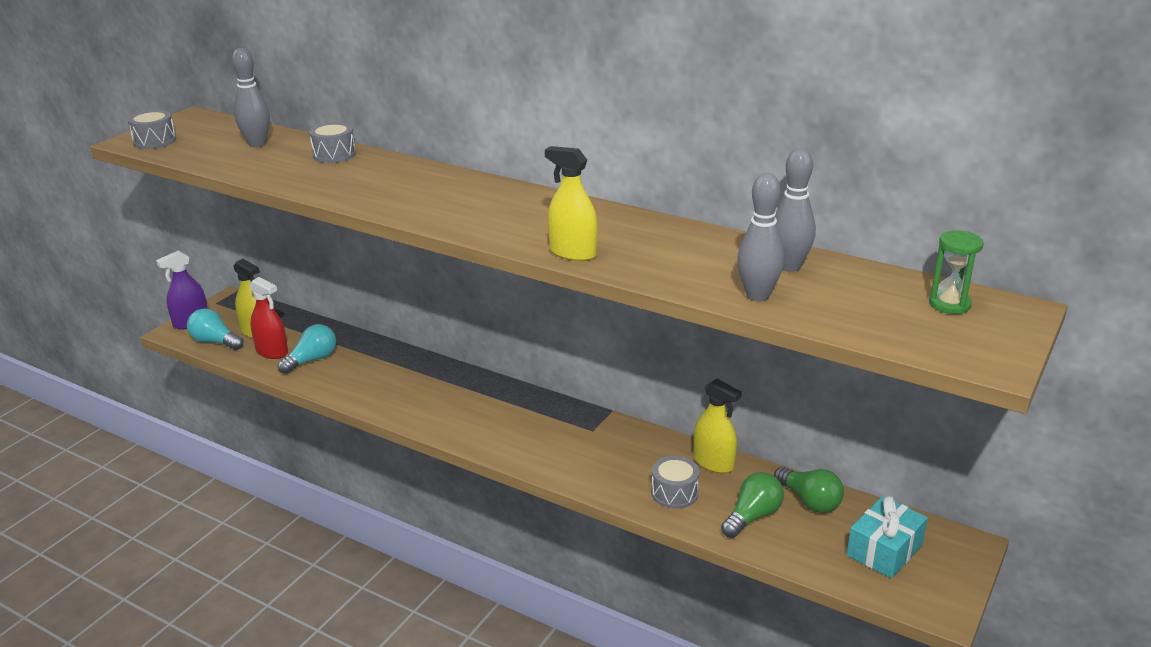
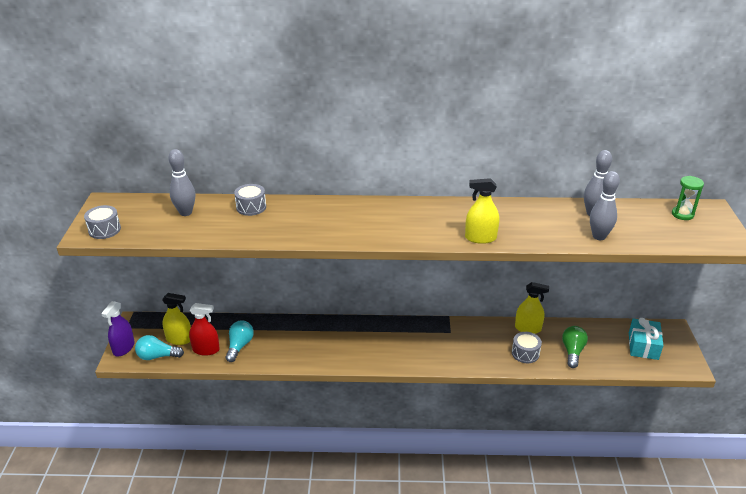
camera: 30 degrees left, 5 degrees up
green light bulb [774,467,844,513] -> none

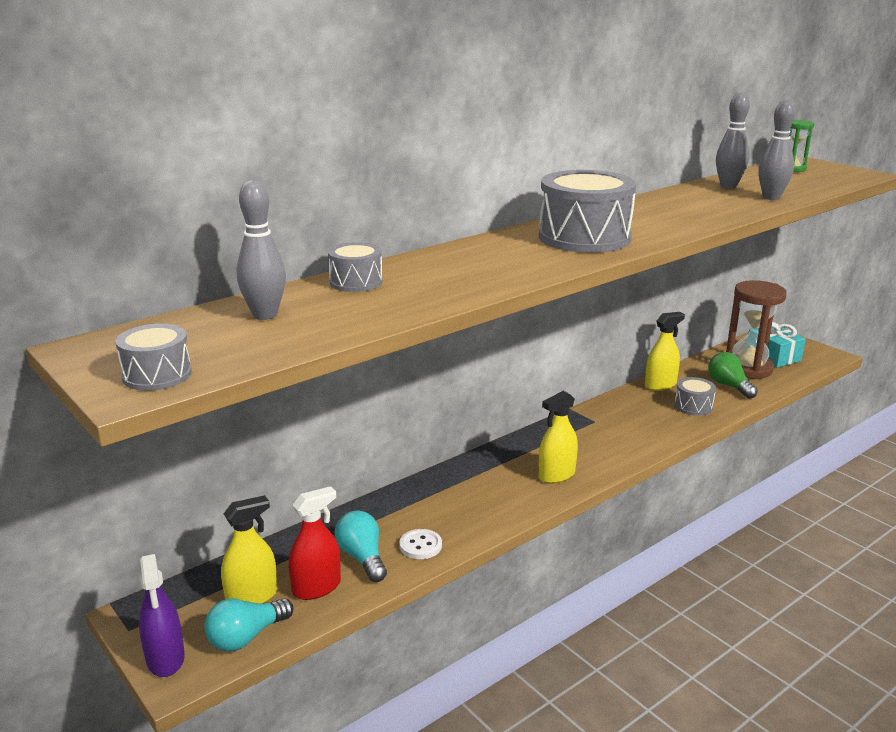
camera: 40 degrees left, 10 degrees down
yellow spray bottle [465,178,499,244] -> yellow spray bottle moved to [539,391,578,483]
none -> white button [399,529,442,559]
none -> grey drum [539,170,636,253]
none -> brown hourglass [726,280,787,379]

